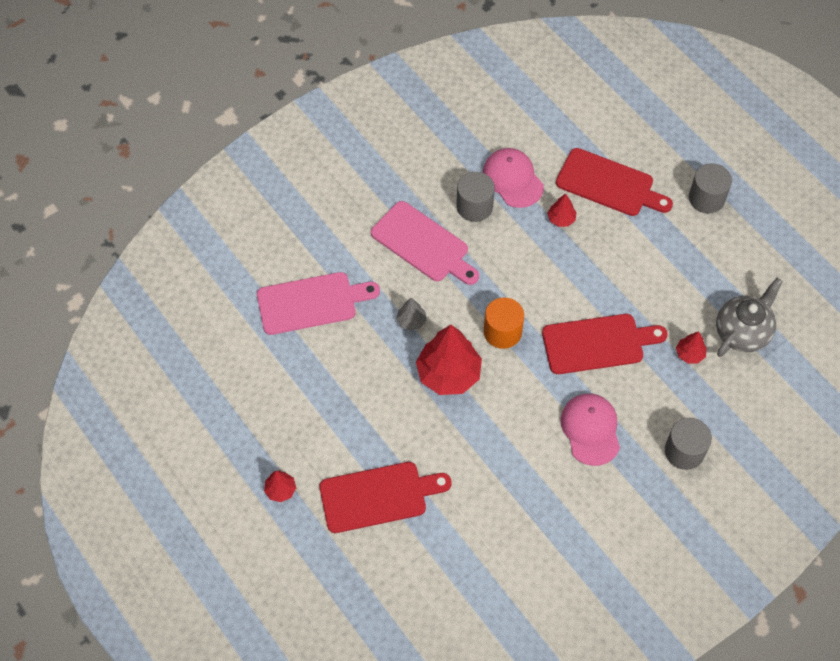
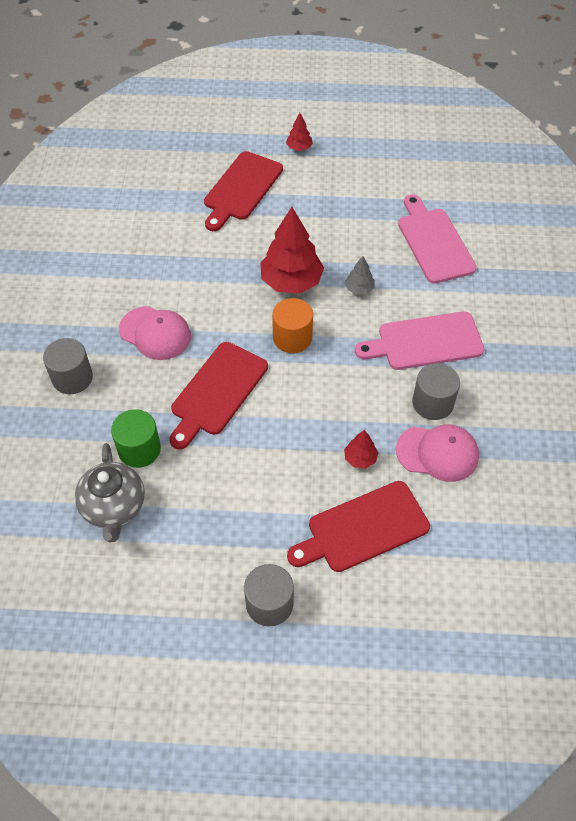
camera: 130 degrees right, 5 degrees down
pink cutting board [257,272,380,335] -> pink cutting board turned 135 degrees clockwise [398,194,477,284]
red tree [676,331,707,364] -> green cylinder [111,409,161,468]

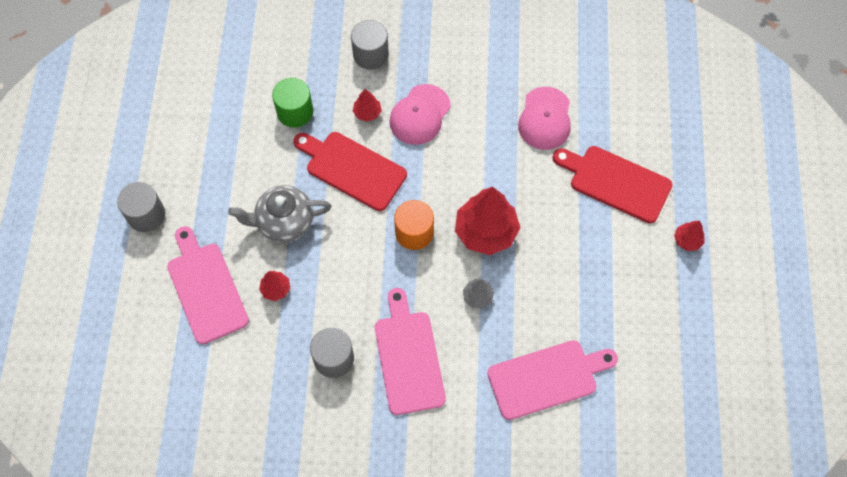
camera: 90 degrees right, 10 degrees up
grey teapot [75,443,145,543] -> grey teapot moved to [228,185,332,243]
red cutting board [287,481,430,572] -> pink cutting board [167,226,249,344]
pink cap [396,424,479,482] -> pink cap moved to [518,87,571,150]
none -> red tree [353,89,382,122]

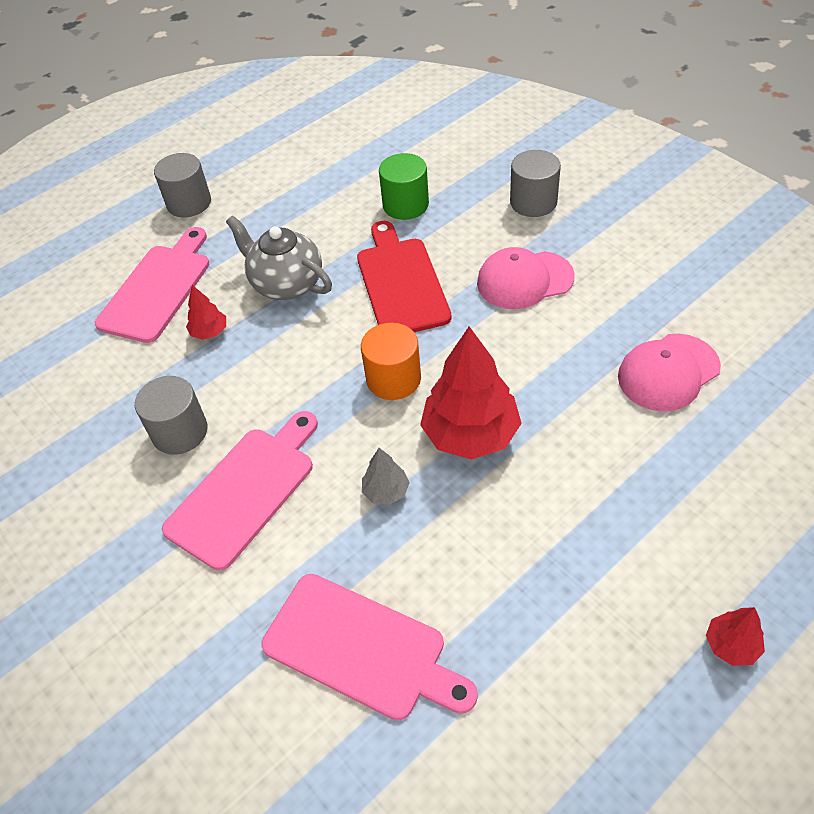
camera: 50 degrees right, 15 degrees down
red tree [353,89,382,122] -> none
red cutting board [552,146,673,224] -> none

